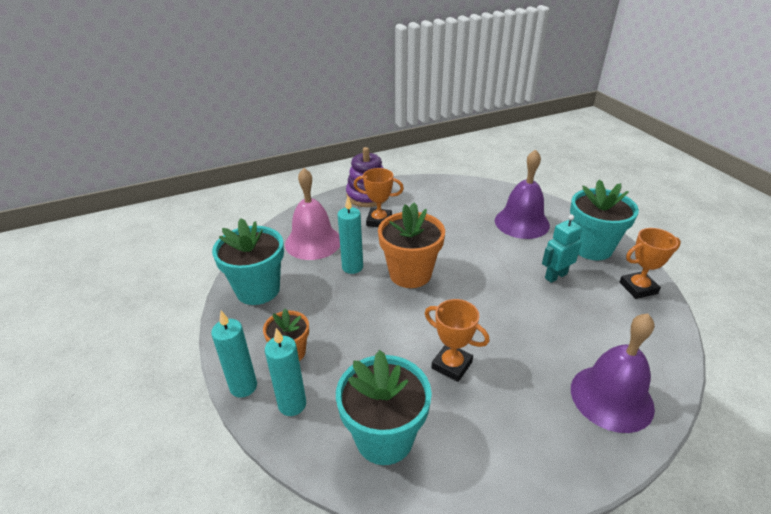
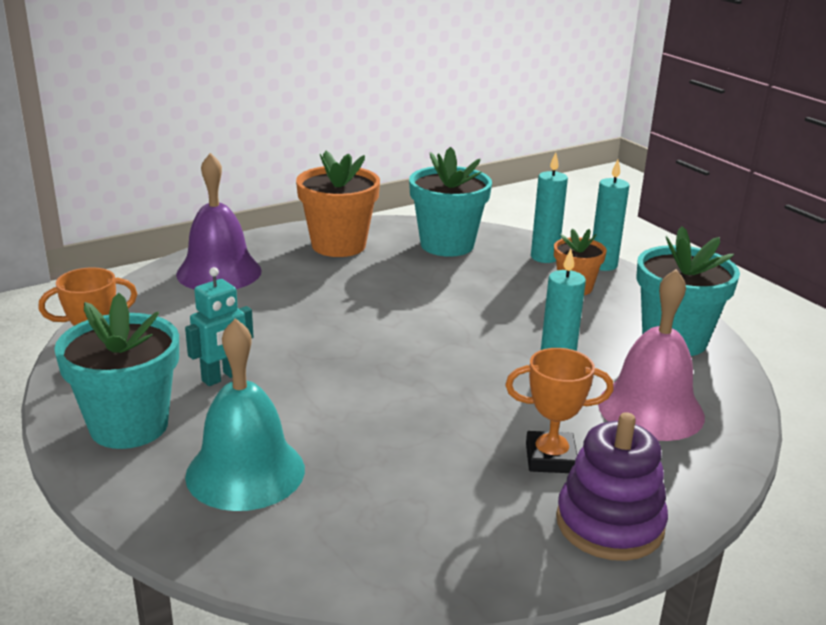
camera: 170 degrees right, 10 degrees down
orange flower pot [378,203,445,288] -> orange flower pot moved to [296,151,380,257]
orange trophy [425,299,490,382] -> none
purple bell [495,149,550,239] -> turquoise bell [185,318,305,511]

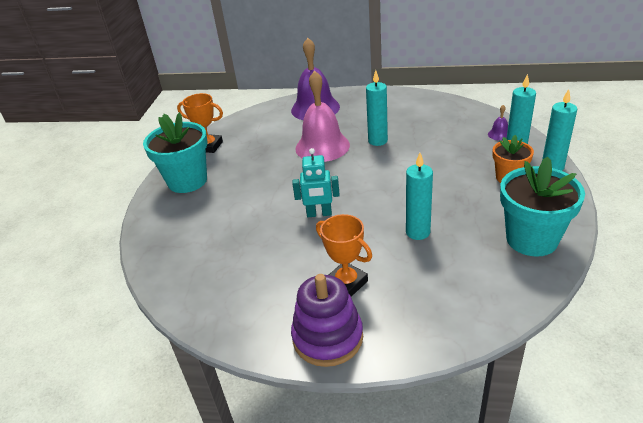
camera: 45 degrees right, 10 degrees up
turquoise robot [185,267,253,386] -> turquoise robot moved to [292,148,340,217]
turquoise bell [185,318,305,511] -> none
orange flower pot [296,151,380,257] -> none
turquoise flower pot [409,147,492,257] -> none
pink bell [598,269,705,441] -> pink bell moved to [295,70,350,162]
none -> turquoise candle [366,70,388,146]
none -> purple bell [488,105,508,141]

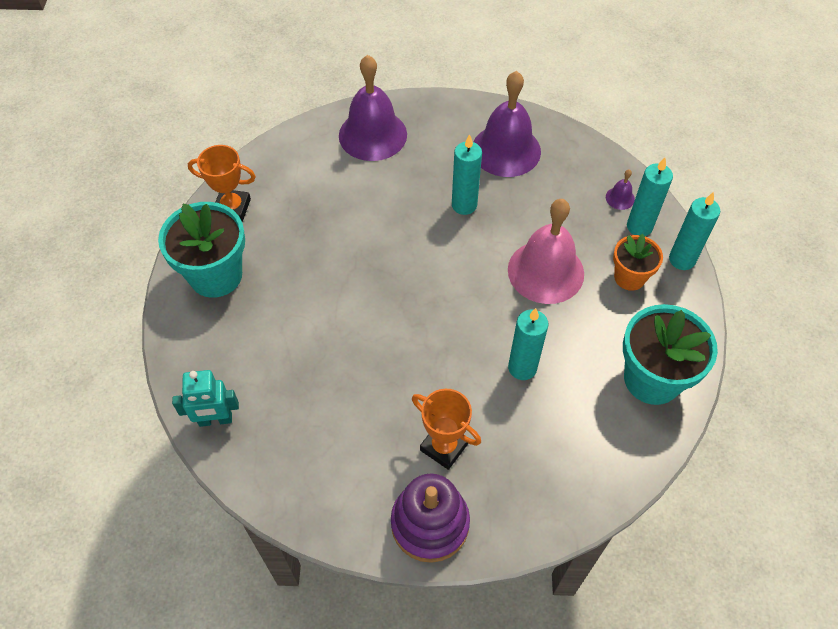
camera: 10 degrees left, 20 degrees up
turquoise robot [292,148,340,217] -> turquoise robot moved to [172,370,239,427]
pink bell [295,70,350,162] -> pink bell moved to [508,199,584,304]
none -> purple bell [473,71,541,177]

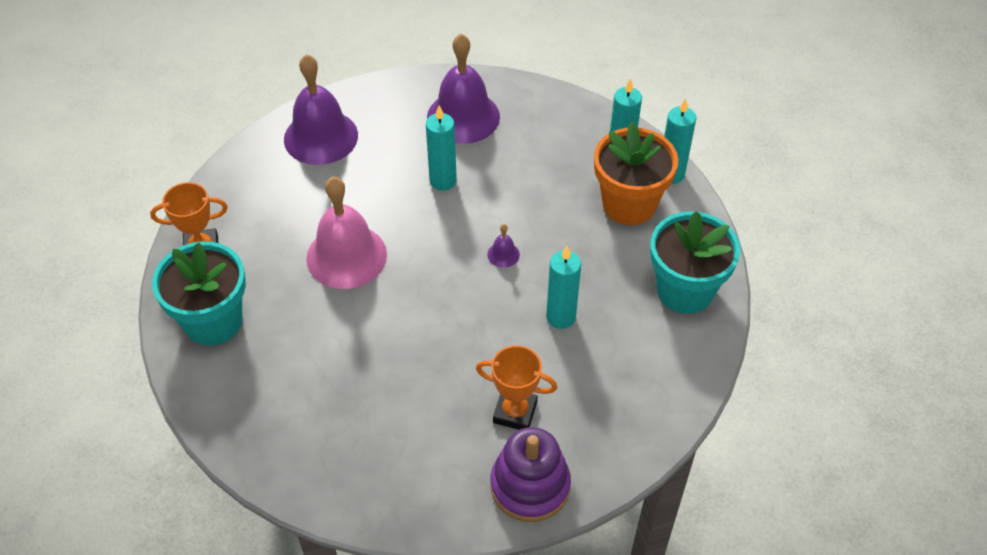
camera: 20 degrees left, 5 degrees down
turquoise robot [172,370,239,427] -> none
pink bell [508,199,584,304] -> pink bell moved to [306,177,387,289]
purple bell [606,169,635,210] -> purple bell moved to [487,224,520,267]
orange flower pot [613,234,663,291] -> orange flower pot [594,122,678,225], size x1.70

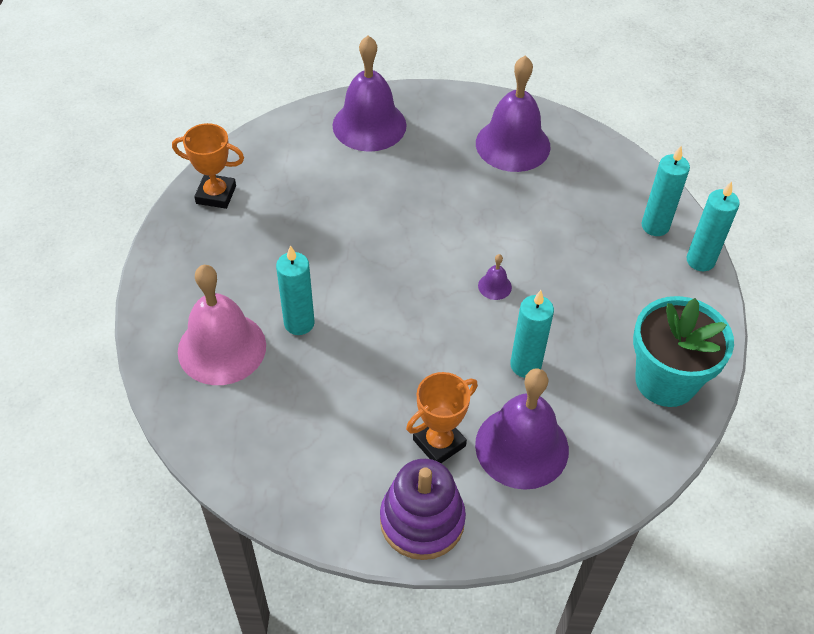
camera: 20 degrees right, 0 degrees up
turquoise flower pot [152,241,246,345] -> none
pink bell [306,177,387,289] -> pink bell moved to [178,265,266,385]
turquoise candle [426,105,457,191] -> turquoise candle moved to [276,245,315,335]
orange trophy [476,345,557,430] -> orange trophy turned 75 degrees counterclockwise [406,372,478,463]
orange flower pot [594,122,678,225] -> none
none -> purple bell [475,369,569,490]

